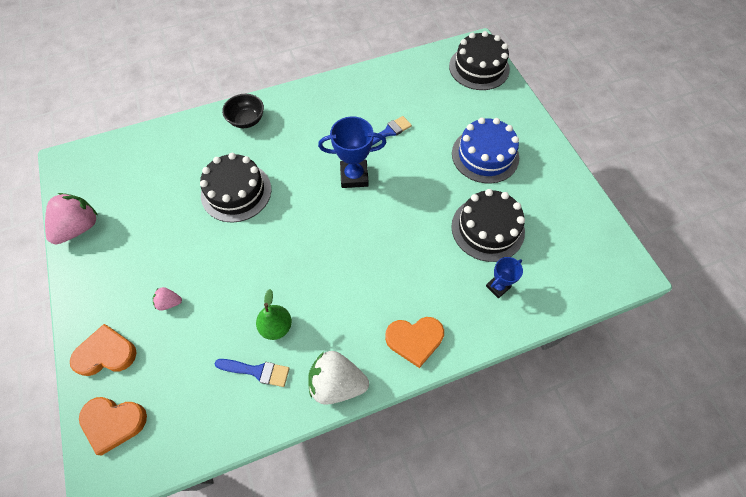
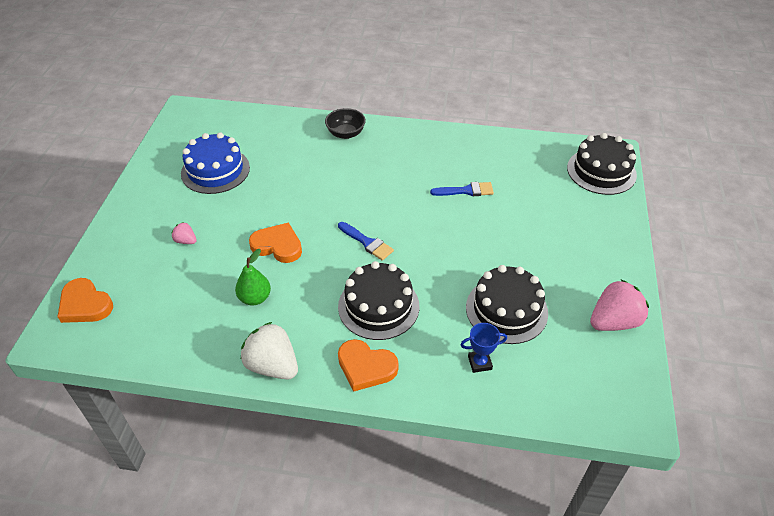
camera: 30 degrees right, 15 degrees down
pink strawberry [45,193,97,244] -> pink strawberry moved to [590,280,649,331]
orange heart [70,324,137,376] -> orange heart moved to [249,222,302,263]
black cake [200,153,271,223] -> black cake moved to [338,261,419,340]
blue brush [215,359,289,387] -> blue brush moved to [338,222,394,261]
blue trophy [318,116,386,188] -> none
blue cake [452,118,519,183] -> blue cake moved to [181,132,250,194]

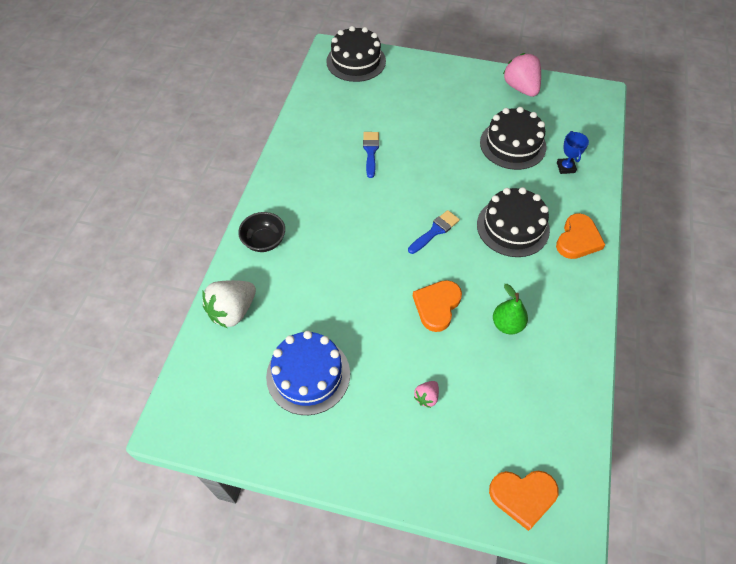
camera: 85 degrees left, 10 degrees up
orange heart [58,278,113,323] -> orange heart turned 45 degrees clockwise [489,471,559,531]
white strawberry [241,322,298,380] -> white strawberry moved to [202,280,256,328]

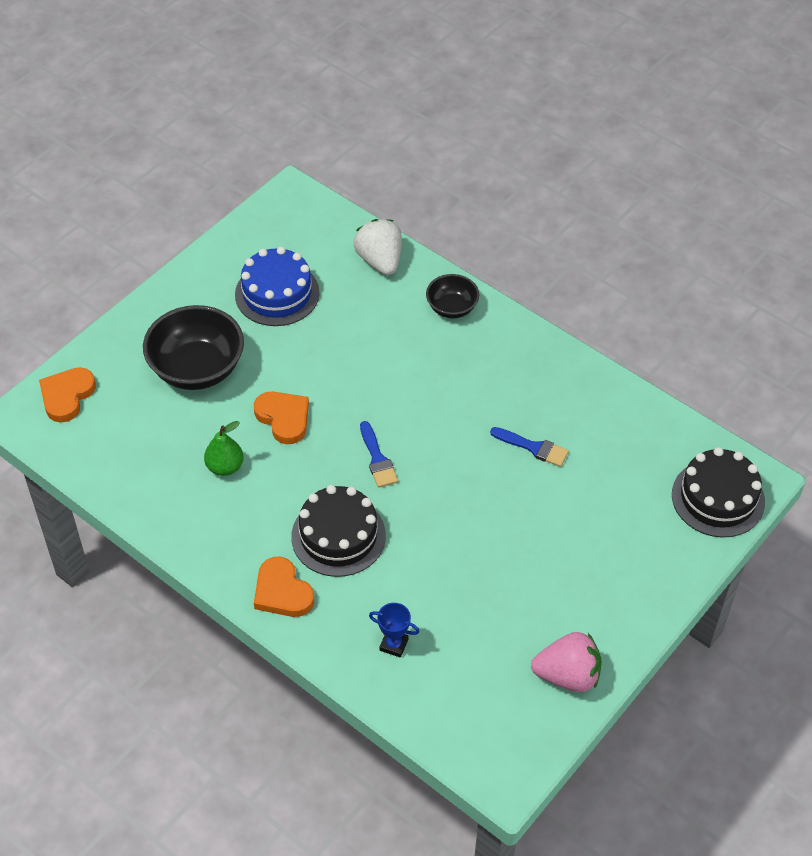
camera: 115 degrees right, 5 degrees down
pink strawberry [414,381,439,408] -> black bowl [143,305,244,390]
black cake [480,107,547,170] -> none

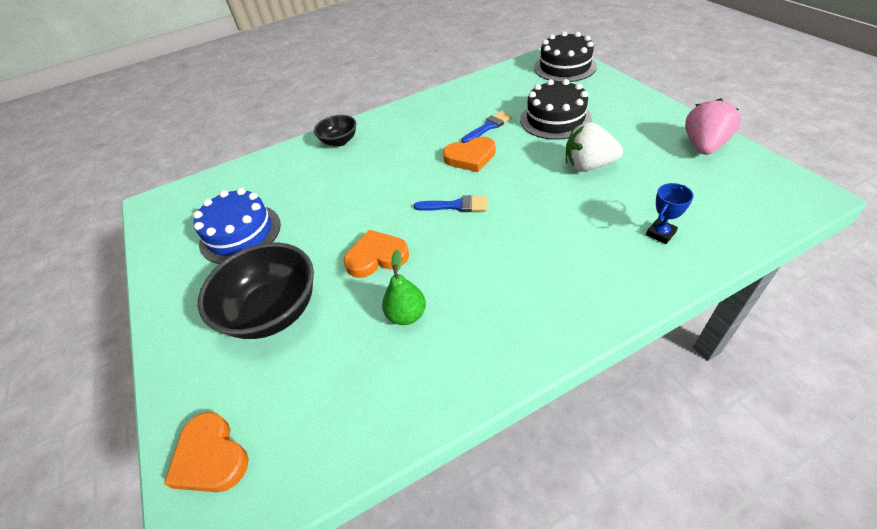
camera: 60 degrees left, 5 degrees down
orange heart [254,557,314,617] -> orange heart moved to [443,137,496,172]
black cake [291,485,386,577] -> black cake moved to [520,79,592,140]
white strawberry [354,219,402,275] -> white strawberry moved to [566,122,623,172]

